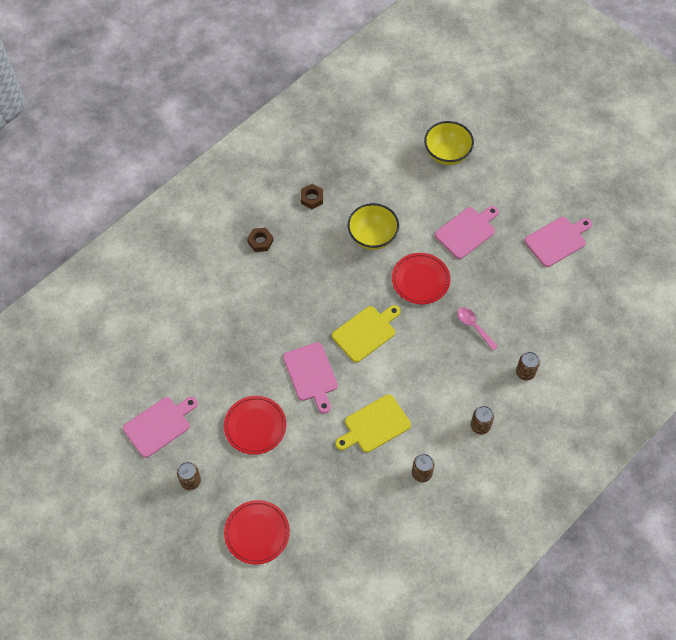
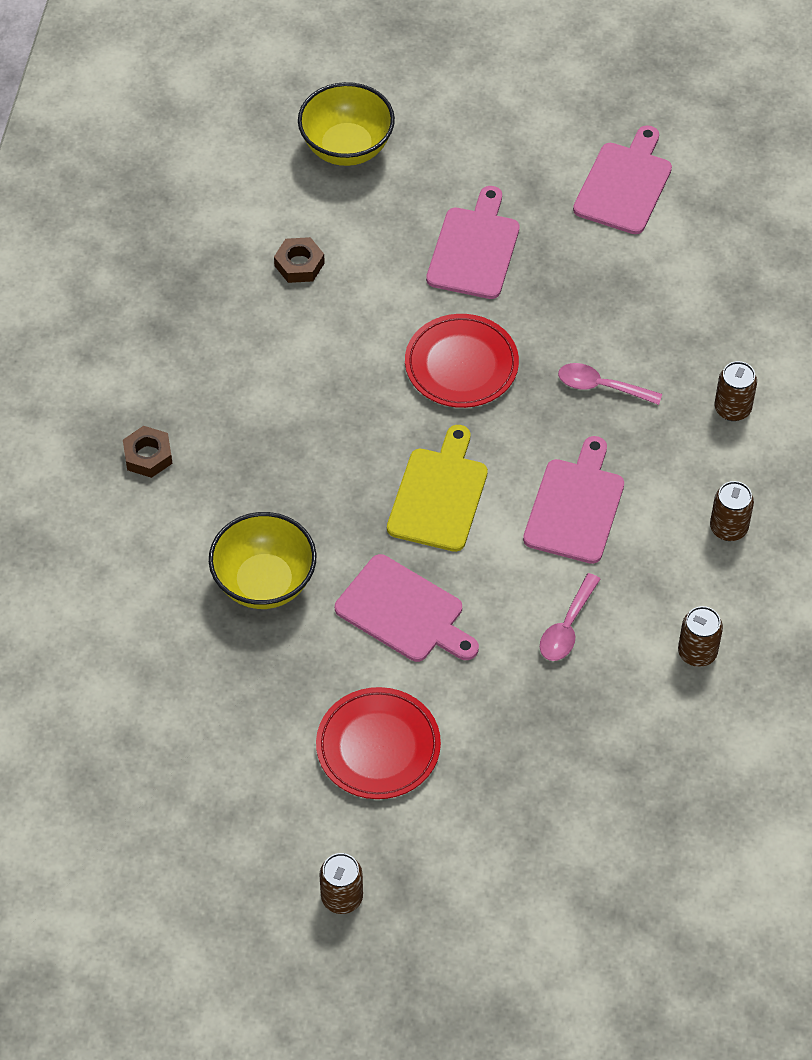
camera: 35 degrees left, 5 degrees down
pink cutting board [123,397,198,458] -> pink cutting board moved to [523,436,624,564]
red plate [224,500,290,565] -> none
brown nut [301,184,323,209] -> brown nut moved to [274,237,325,283]
yellow cutting board [335,394,411,453] -> pink spoon [540,573,600,661]
yellow bowl [348,203,399,250] -> yellow bowl moved to [209,512,316,609]

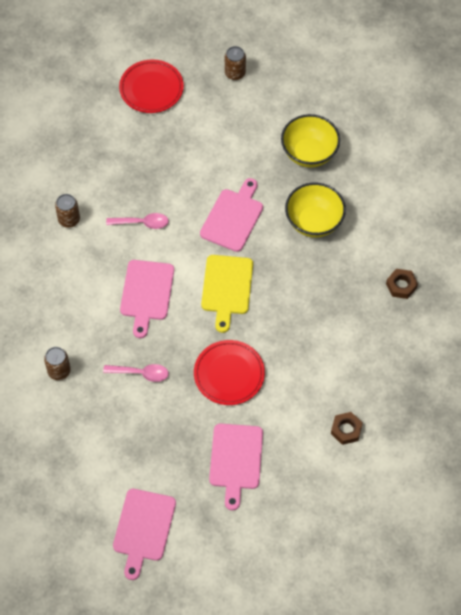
camera: 170 degrees right, 5 degrees up
yellow bowl [298,82,395,166] -> yellow bowl moved to [281,114,340,168]
red plate [316,687,441,799] -> red plate moved to [119,59,184,113]
pink cutting board [335,554,479,662] -> pink cutting board turned 90 degrees clockwise [200,178,263,252]
pink spoon [540,573,600,661] -> pink spoon turned 75 degrees clockwise [106,213,169,229]
brown can [710,481,754,541] -> none

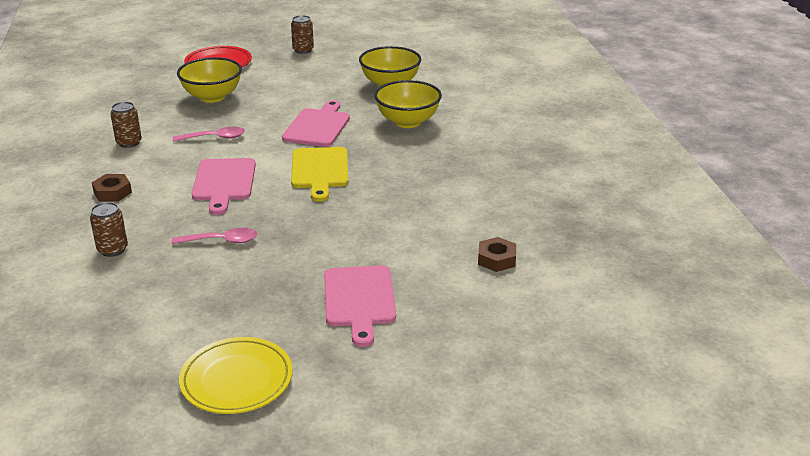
camera: 10 degrees left, 30 degrees down
pink cutting board [113,489,176,580] -> yellow plate [179,337,293,414]
red plate [194,340,265,405] -> none
brown nut [386,269,418,299] -> brown nut moved to [92,174,132,201]
none -> yellow bowl [177,57,242,103]

